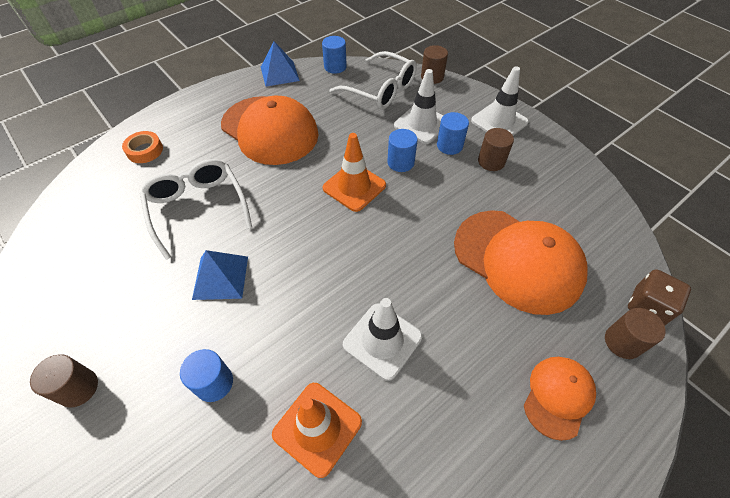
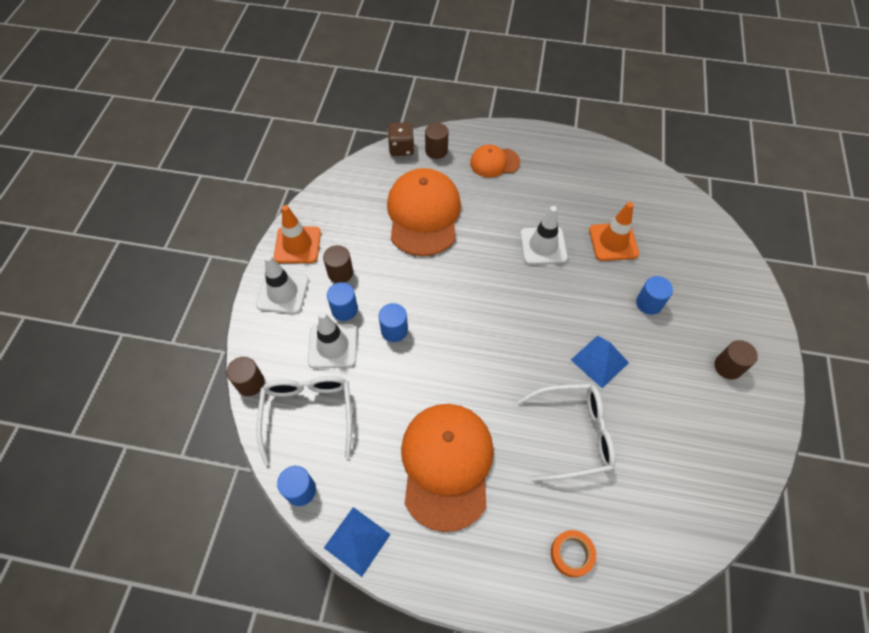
camera: 130 degrees left, 5 degrees up
white glasses [140,159,252,260] -> white glasses turned 120 degrees counterclockwise [517,384,615,482]
orange traffic cone [323,133,386,212] -> orange traffic cone moved to [274,205,321,263]

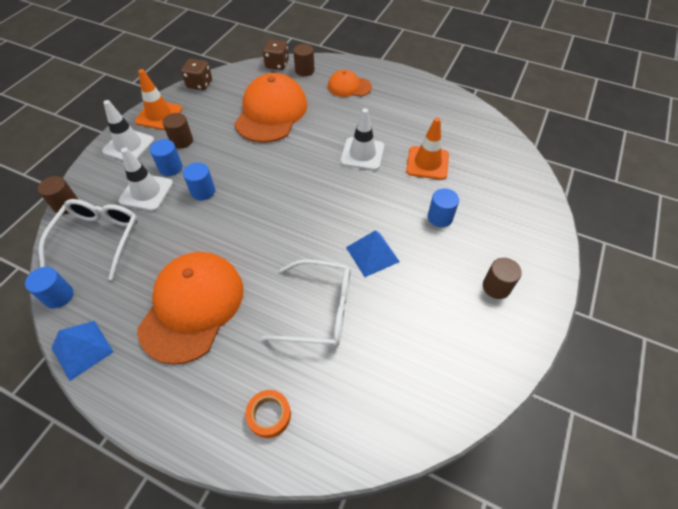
camera: 15 degrees right, 5 degrees down
none -> brown dice [181,59,212,90]

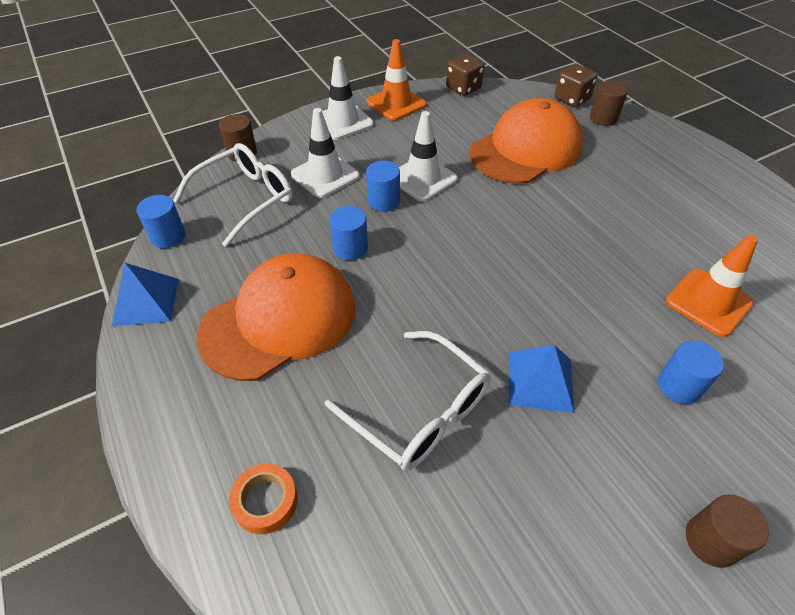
camera: 35 degrees right, 5 degrees down
blue cylinder [150,139,182,176] -> blue cylinder moved to [330,206,368,260]
brown cylinder [162,113,193,149] -> none
orange cap [328,70,372,97] -> none
white traffic cone [340,108,384,171] -> white traffic cone moved to [399,111,458,202]

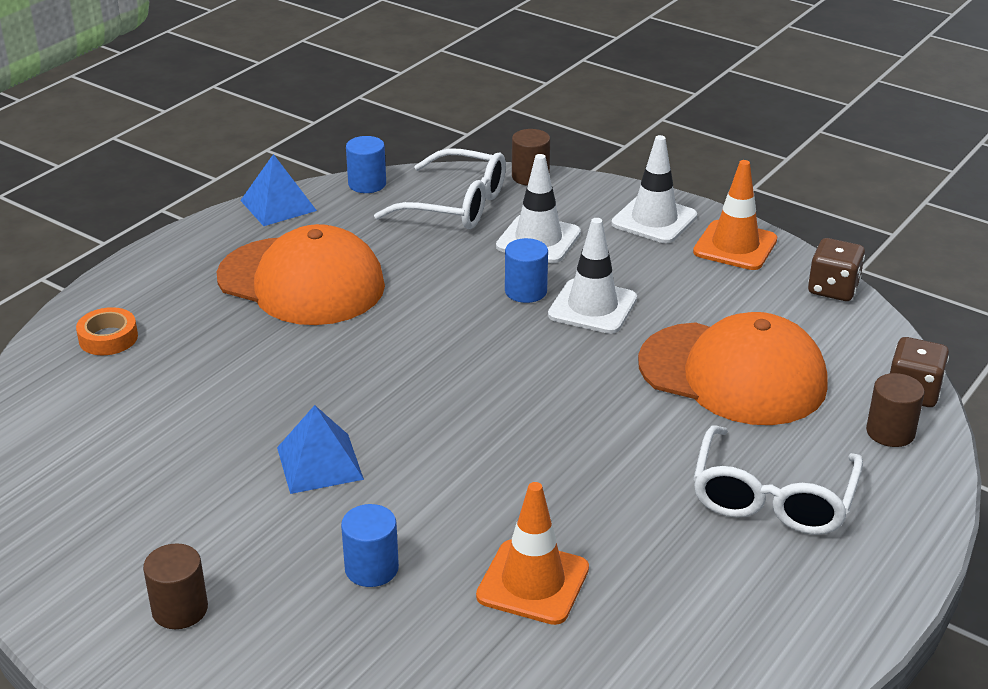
camera: 65 degrees right, 15 degrees down
white glasses [325,331,491,471] -> white glasses moved to [693,425,863,535]
blue cylinder [330,206,368,260] -> none

